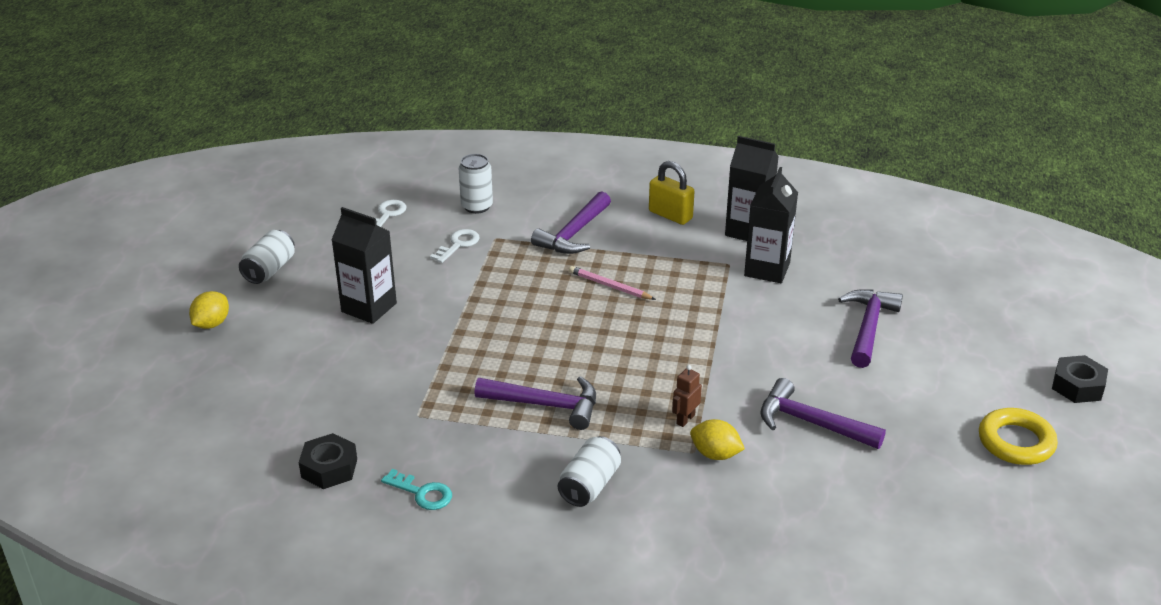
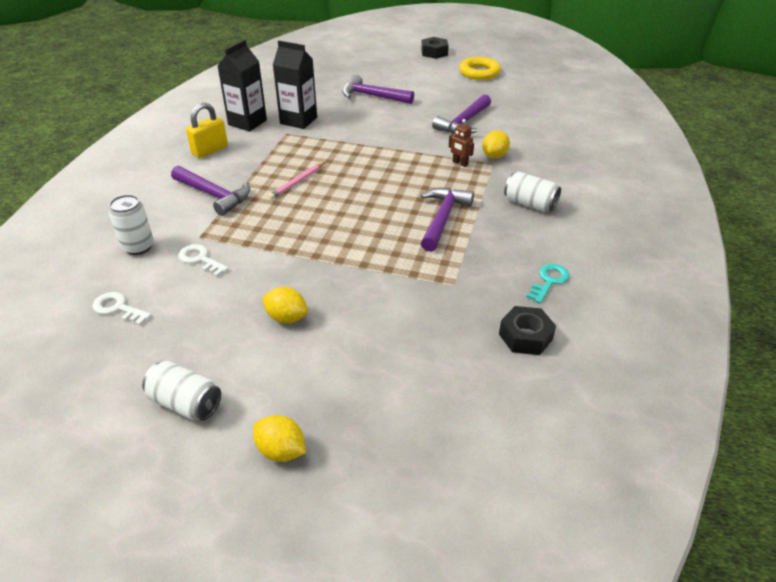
camera: 85 degrees left, 5 degrees up
black carton [331,207,397,324] -> yellow lemon [262,287,308,323]

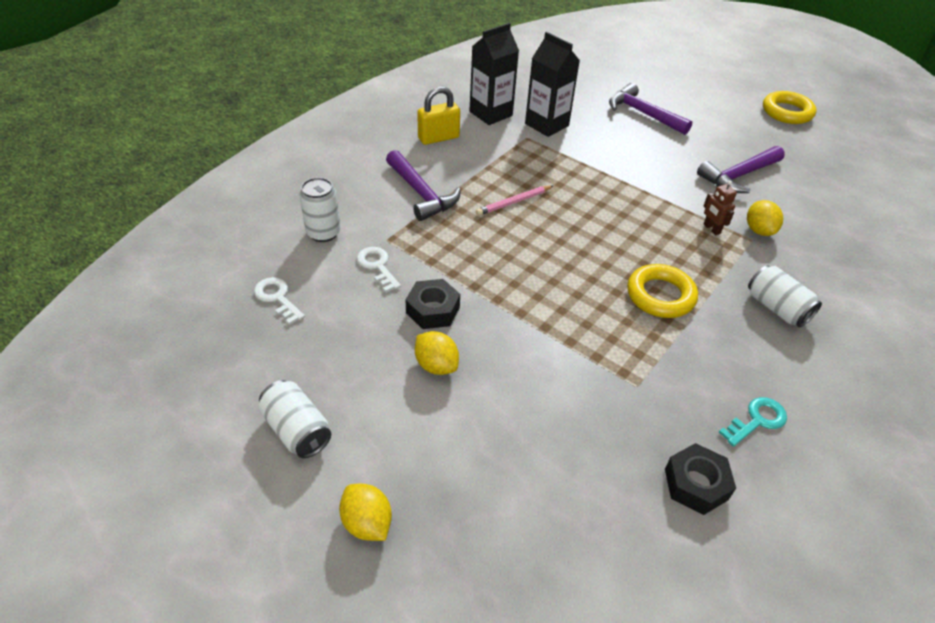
camera: 20 degrees right, 5 degrees up
black nut [421,37,449,59] -> black nut moved to [405,279,460,329]
purple hammer [421,188,474,252] -> yellow ring [627,264,698,318]
yellow lemon [482,130,510,158] -> yellow lemon turned 60 degrees counterclockwise [747,200,783,236]

